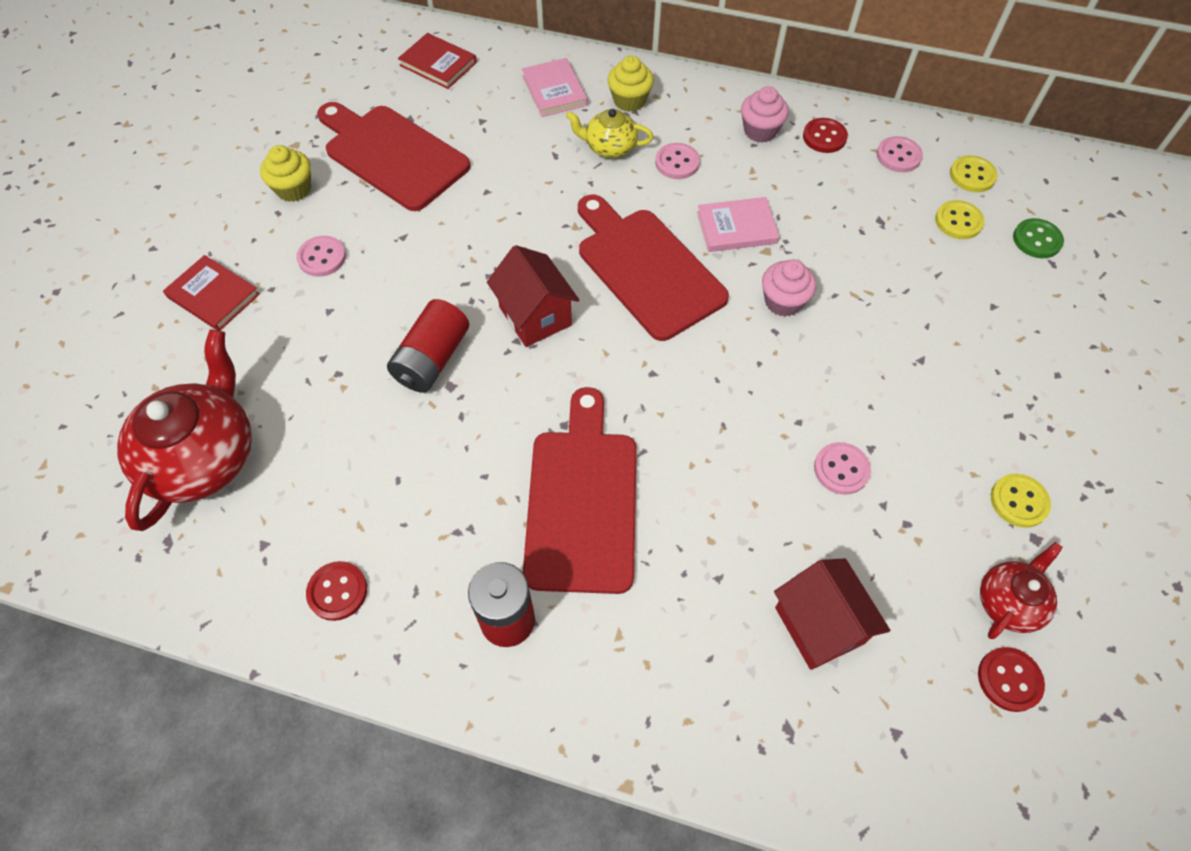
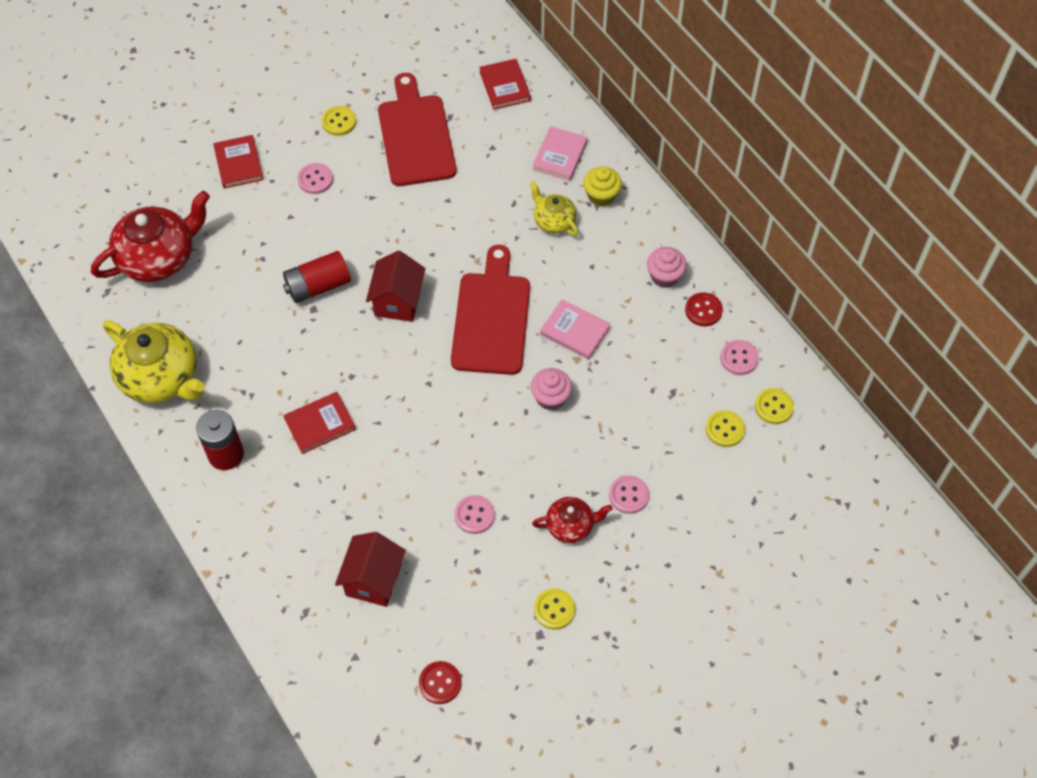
camera: 40 degrees right, 0 degrees up
yellow cupcake [260,145,311,202] -> yellow button [322,106,356,136]
red button [306,561,367,621] -> yellow teapot [103,320,205,403]
red cutting board [523,387,637,594] -> red book [284,392,356,454]
pink button [655,143,700,179] -> pink button moved to [609,475,649,514]
red teapot [980,542,1063,639] -> red teapot moved to [532,497,613,543]
green button [1013,218,1064,258] -> none

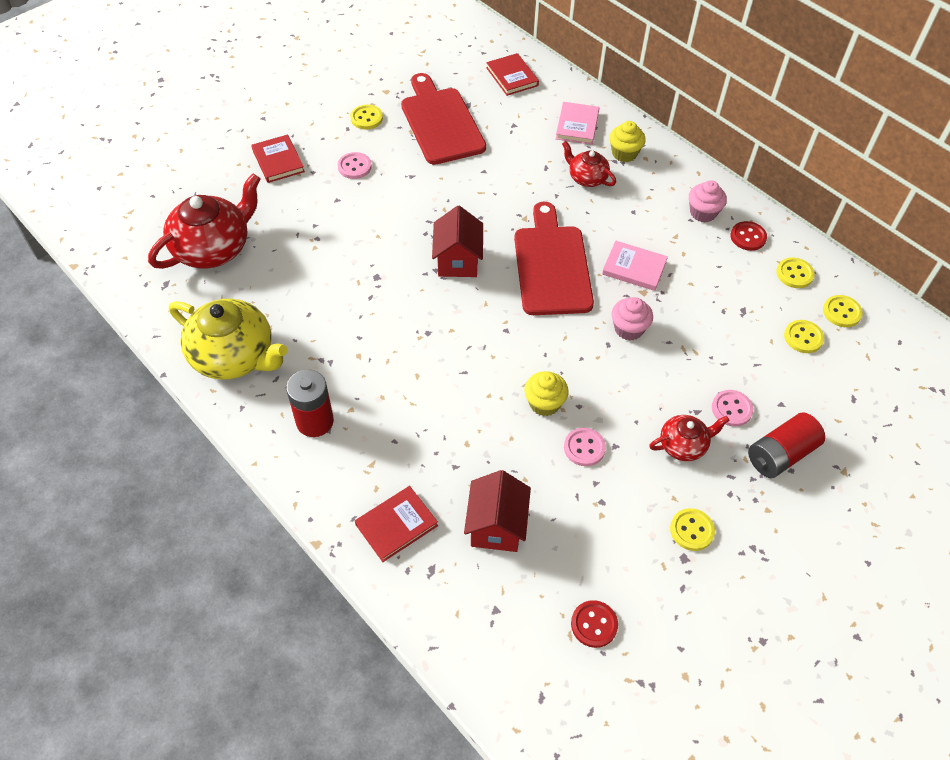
camera: 10 degrees left, 5 degrees down
red battery [283,251,351,303] -> red battery moved to [748,412,825,478]
red book [284,392,356,454] -> red book moved to [355,486,438,562]
yellow teapot [529,181,578,236] -> red teapot [562,141,616,187]
pink button [720,340,759,375] -> yellow button [776,258,815,288]
none -> yellow cupcake [524,371,569,416]

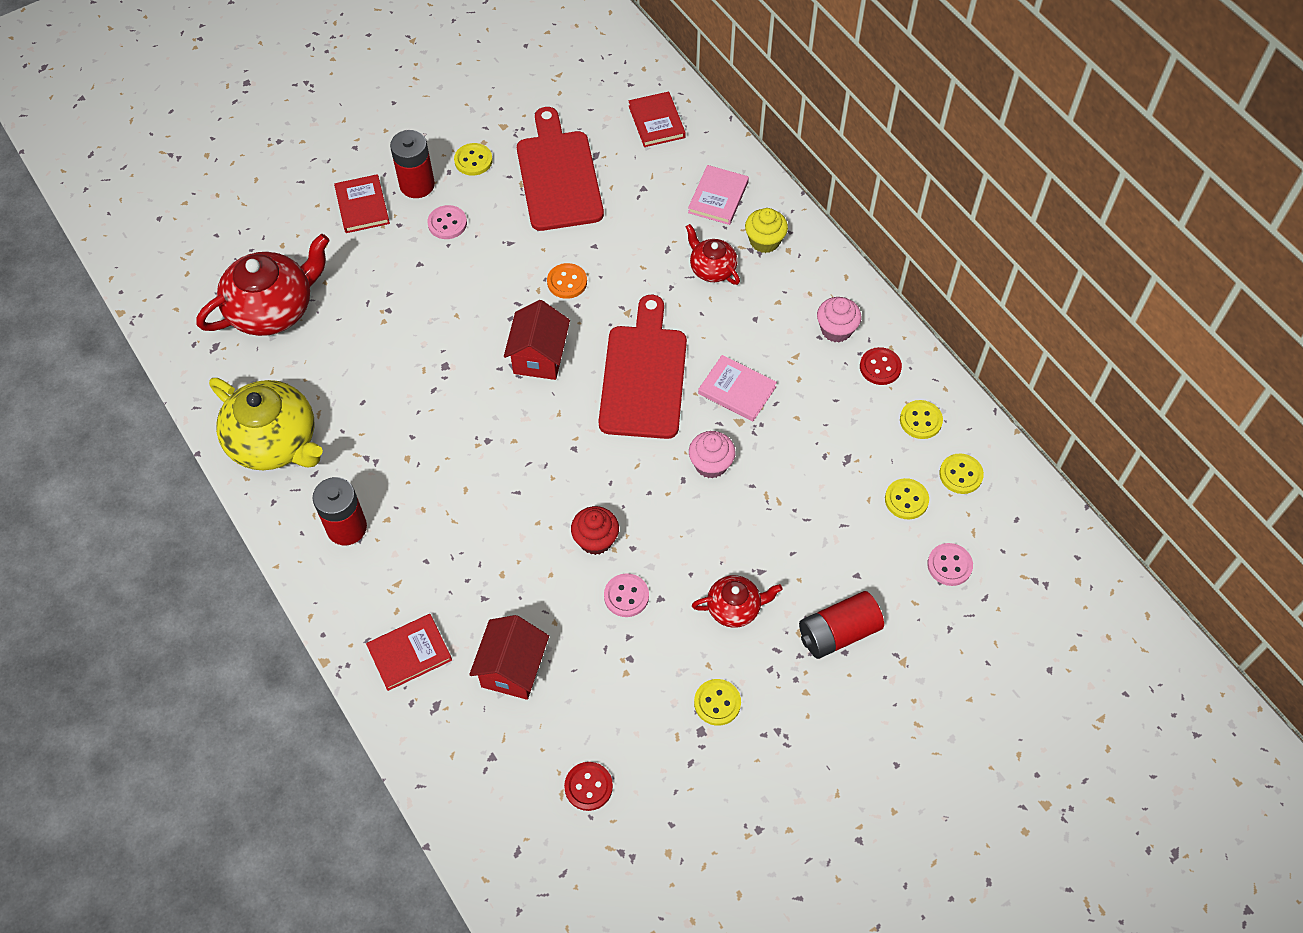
camera: 10 degrees right, 5 degrees up
yellow cupcake [524,371,569,416] -> red cupcake [571,506,619,555]
pink button [712,390,753,427] -> pink button moved to [927,543,973,586]
none -> red battery [390,130,435,198]
none -> orange button [547,263,587,299]

